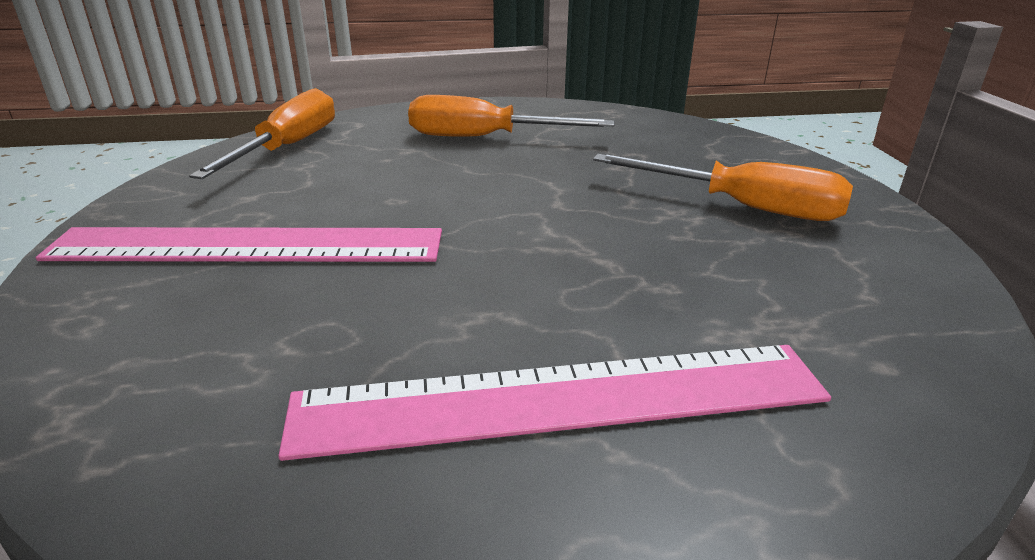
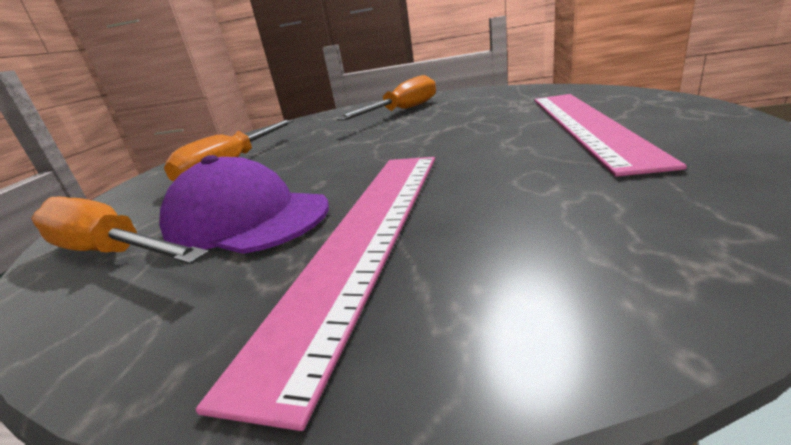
camera: 70 degrees left, 5 degrees down
none -> purple cap [159,155,329,254]

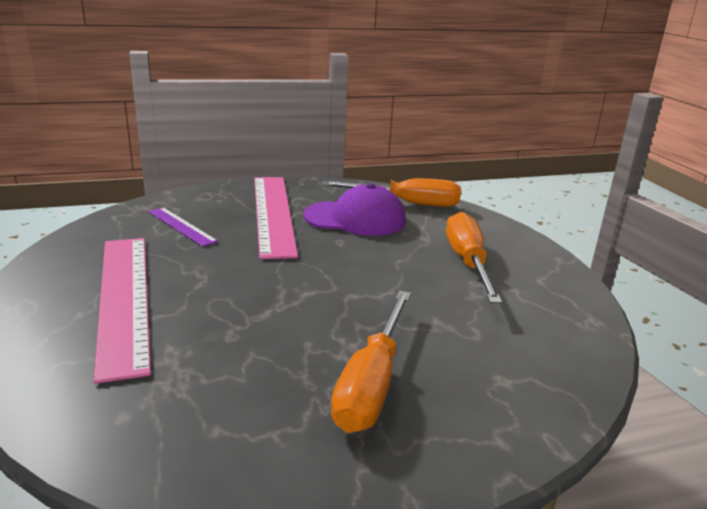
camera: 150 degrees right, 0 degrees up
none -> purple ruler [148,207,218,247]

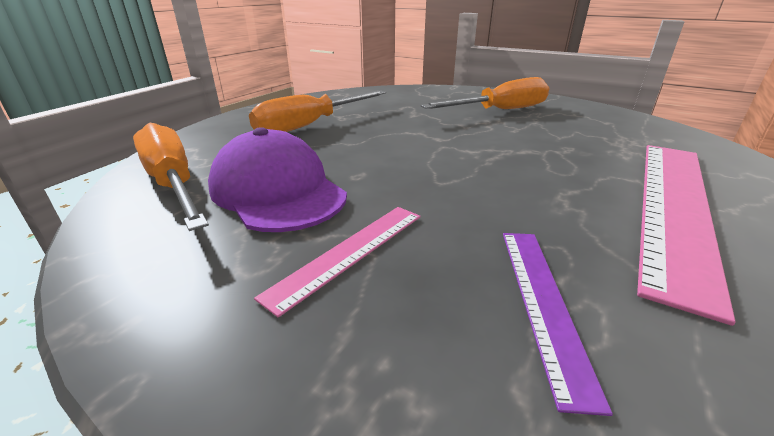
camera: 130 degrees left, 5 degrees up
pink ruler [254,177,298,259] -> pink ruler [254,207,421,318], size x0.50

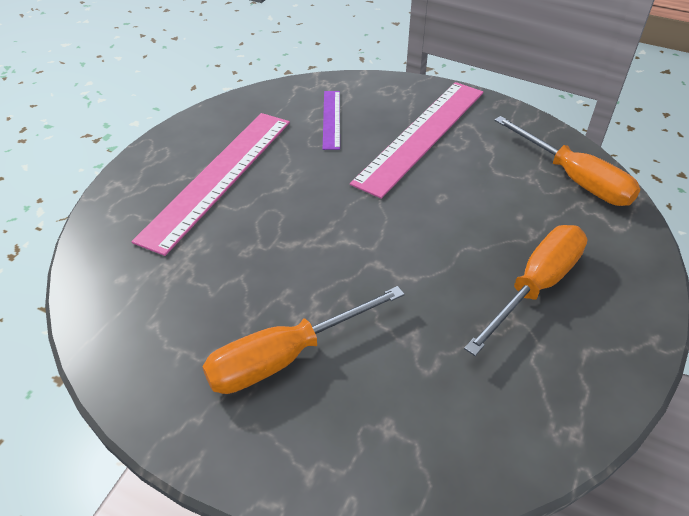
camera: 175 degrees right, 15 degrees up
purple cap [208,127,347,232] -> none
pink ruler [254,207,421,318] -> pink ruler [350,82,483,199], size x2.02

